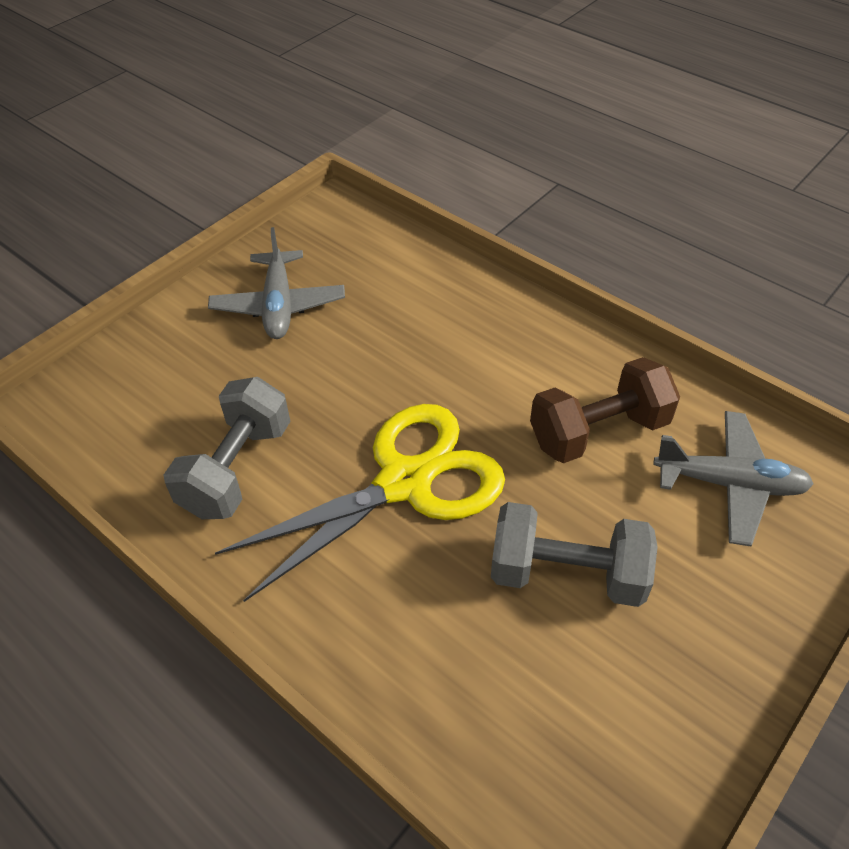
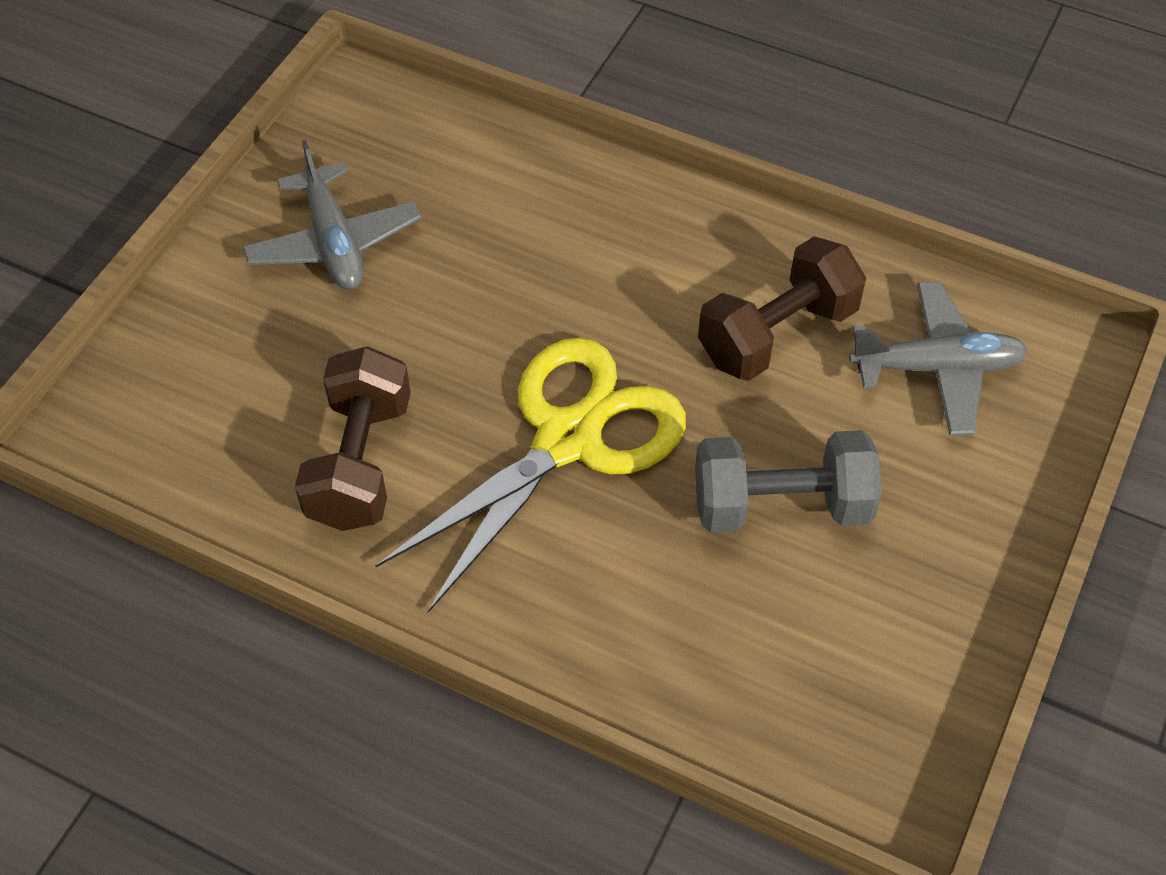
camera: 15 degrees left, 5 degrees up
grey dumbbell [164,377,291,519] -> brown dumbbell [295,346,411,531]

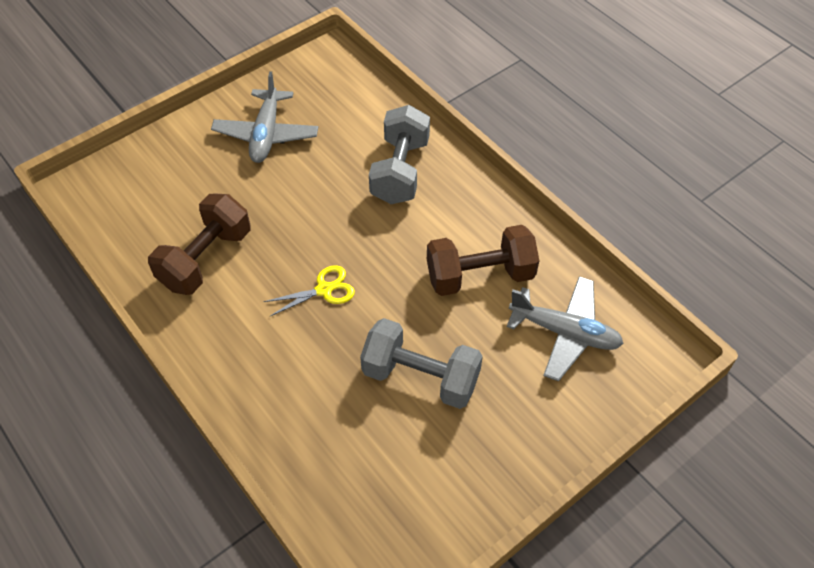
camera: 25 degrees right, 0 degrees up
yellow scissors [375,337,686,613] -> yellow scissors [263,265,355,317], size x0.42
none -> grey dumbbell [369,105,430,204]

